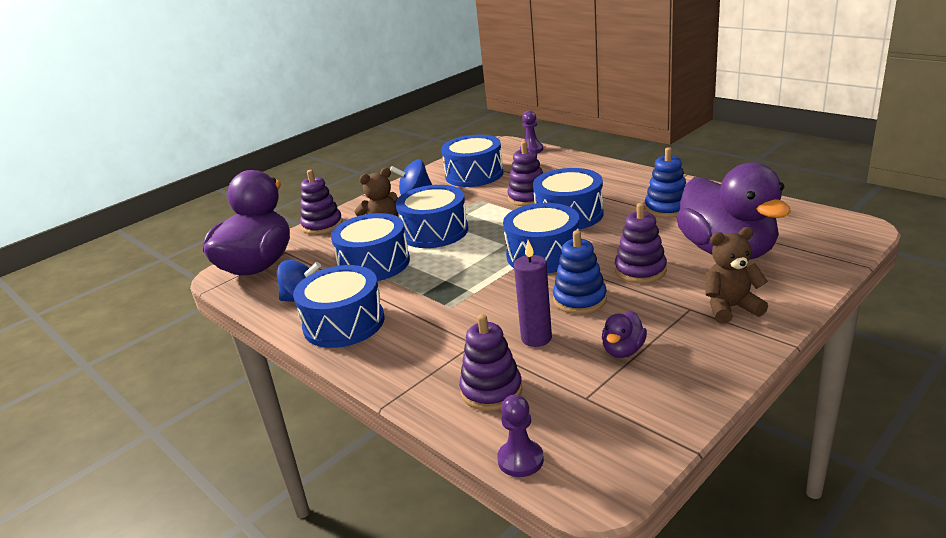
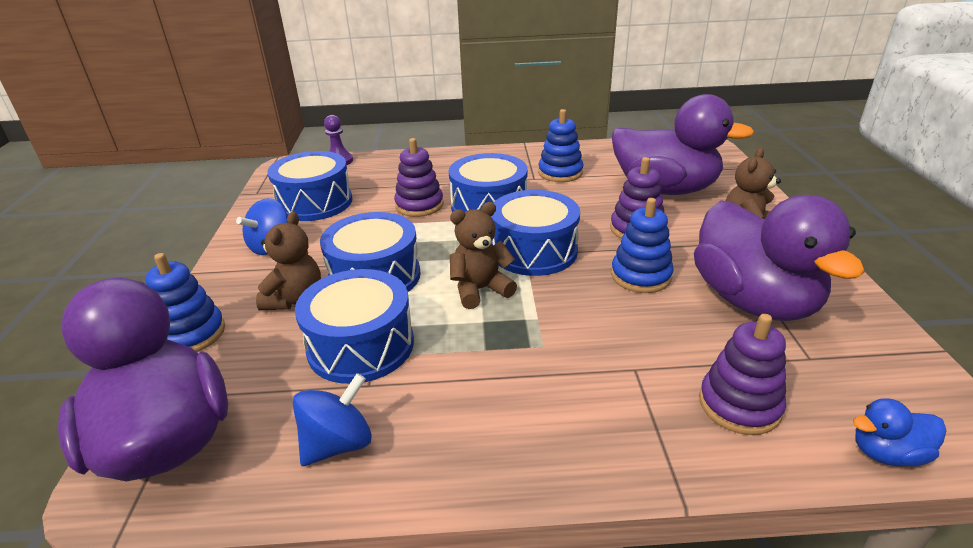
camera: 50 degrees left, 5 degrees up
blue drum [293,265,385,348] -> none
purple stacking toy [300,170,343,235] -> blue stacking toy [145,253,225,352]
purple pawn [497,395,544,477] -> blue duck [853,398,946,466]
purple candle [514,240,552,347] -> none
purple duck [602,311,647,358] -> purple duck [694,195,865,321], size x2.43
none -> brown teddy bear [450,202,517,309]

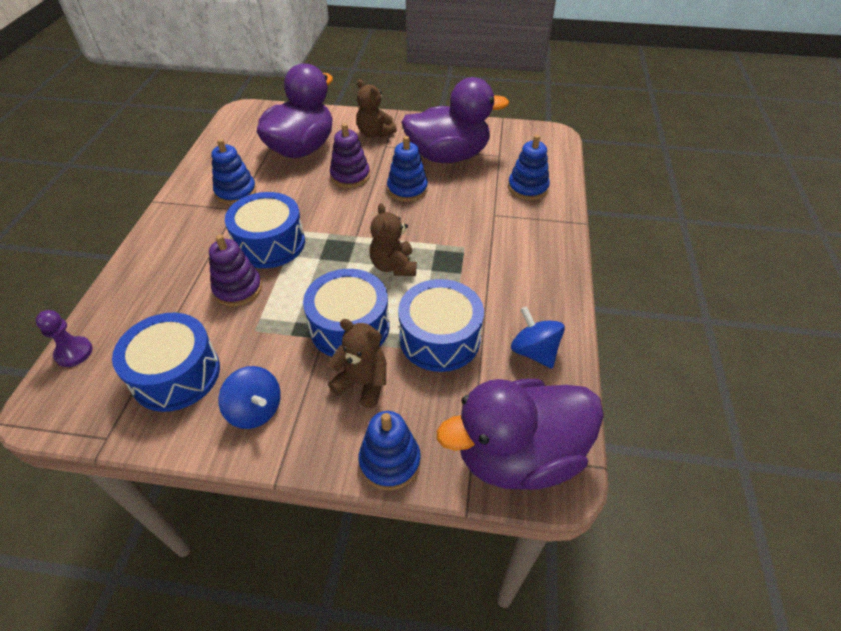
camera: 80 degrees left, 15 degrees up
blue drum [491,190,580,276] -> none
purple stacking toy [699,314,786,435] -> blue stacking toy [508,135,550,200]
blue duck [853,398,946,466] -> none

